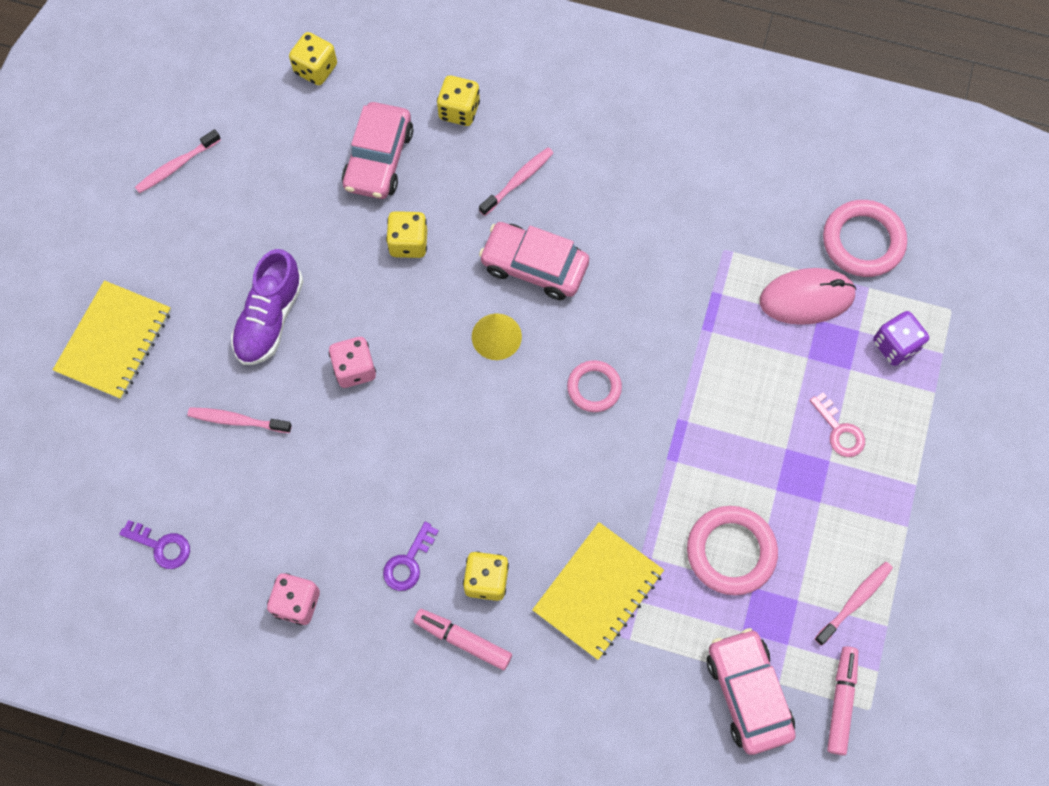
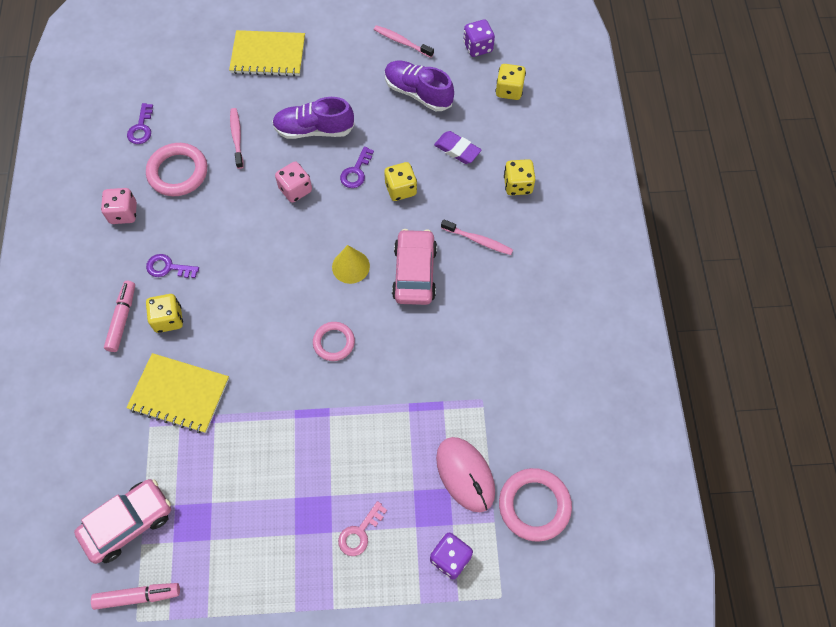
camera: 70 degrees right, 5 degrees down
pink car [342,102,413,199] -> purple eraser [434,131,481,164]
pink ring [687,506,778,595] -> pink ring moved to [146,143,207,196]
pink toothbrush [814,561,893,646] -> none
none -> purple key [340,147,374,188]
none -> purple shoe [385,60,454,111]
none -> purple dice [463,19,495,57]

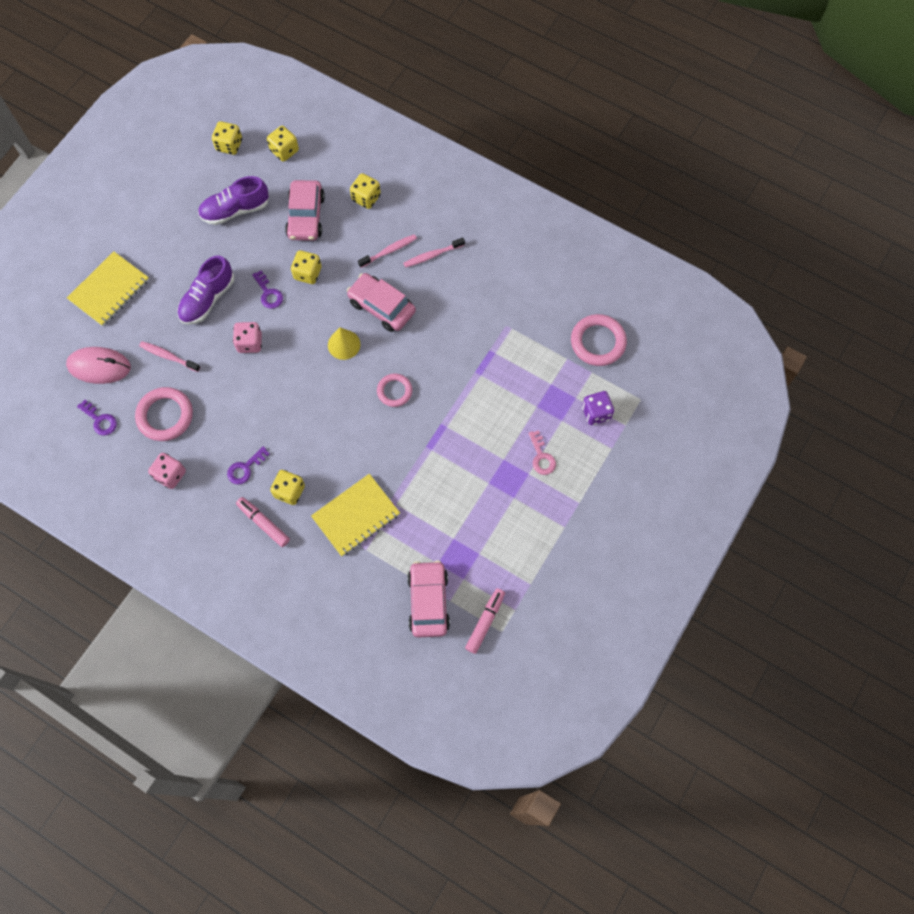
camera: 55 degrees left, 5 degrees up
pink toothbrush [374,25,434,58] -> pink toothbrush moved to [403,238,465,268]
purple eraser [434,131,481,164] -> pink car [285,180,325,241]
pink mouse [436,437,495,512] -> pink mouse moved to [66,347,131,384]
purple dice [463,19,495,57] -> yellow dice [212,121,242,155]

